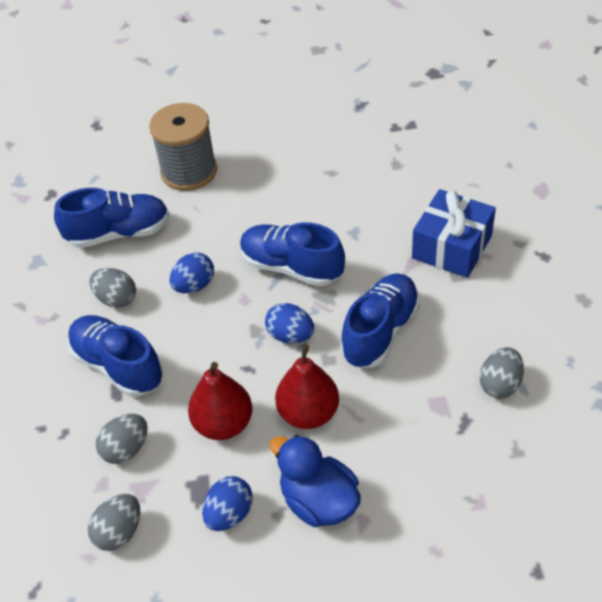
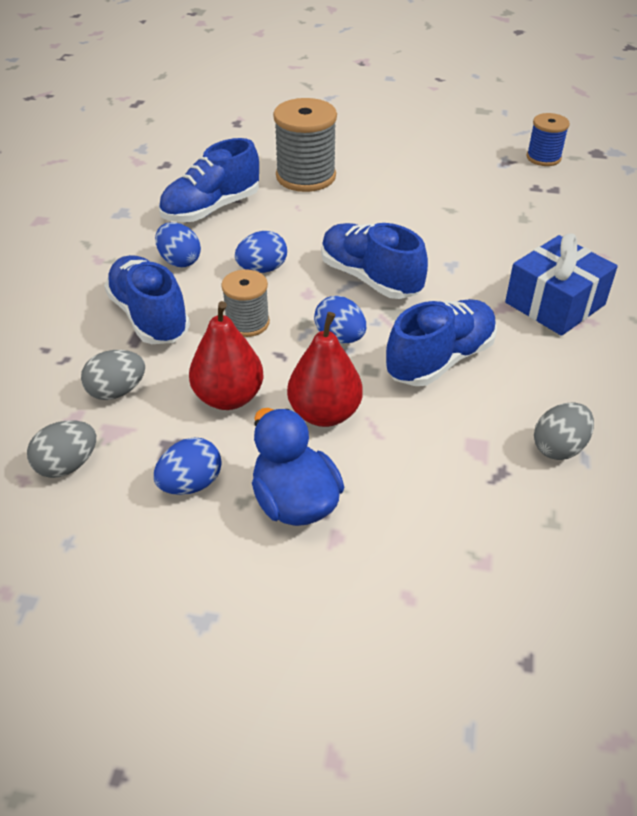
camera: 15 degrees right, 5 degrees down
blue shoe [54,188,169,248] -> blue shoe turned 135 degrees clockwise [159,138,259,222]
grey egg [89,268,136,308] -> blue egg [155,222,201,267]
none -> grey spool [221,269,270,337]
none -> blue spool [527,113,570,166]

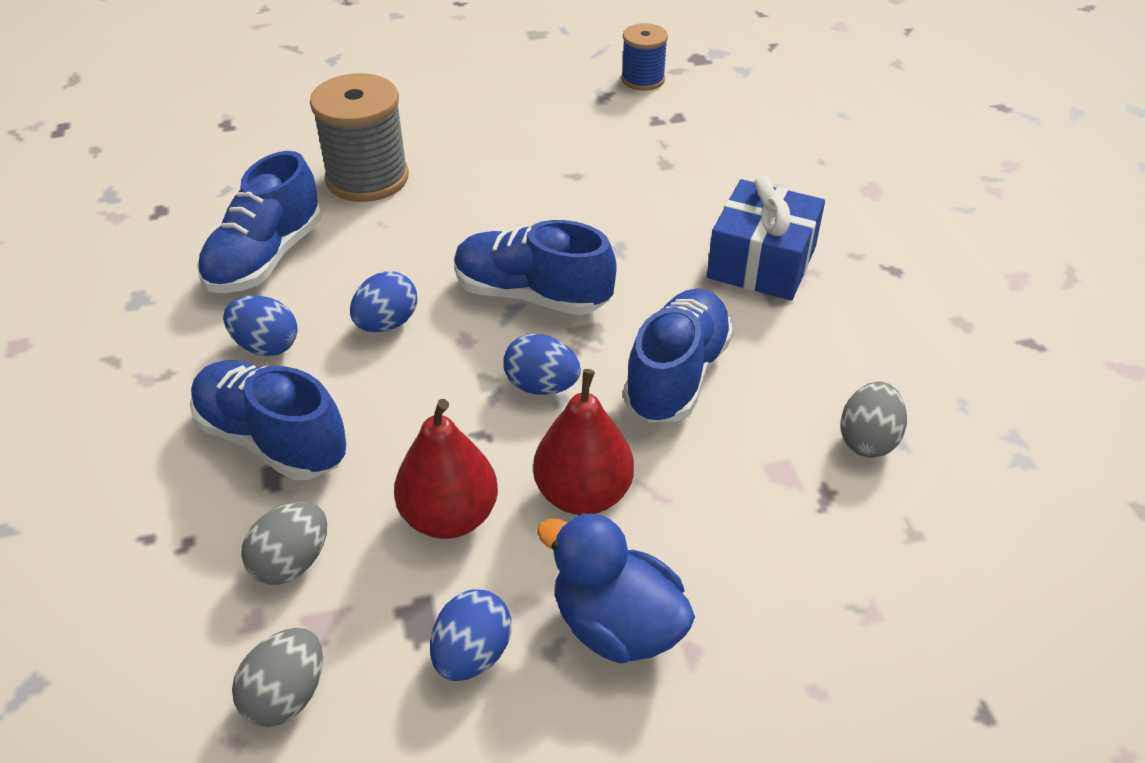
camera: 25 degrees left, 0 degrees up
grey spool [221,269,270,337] -> none

